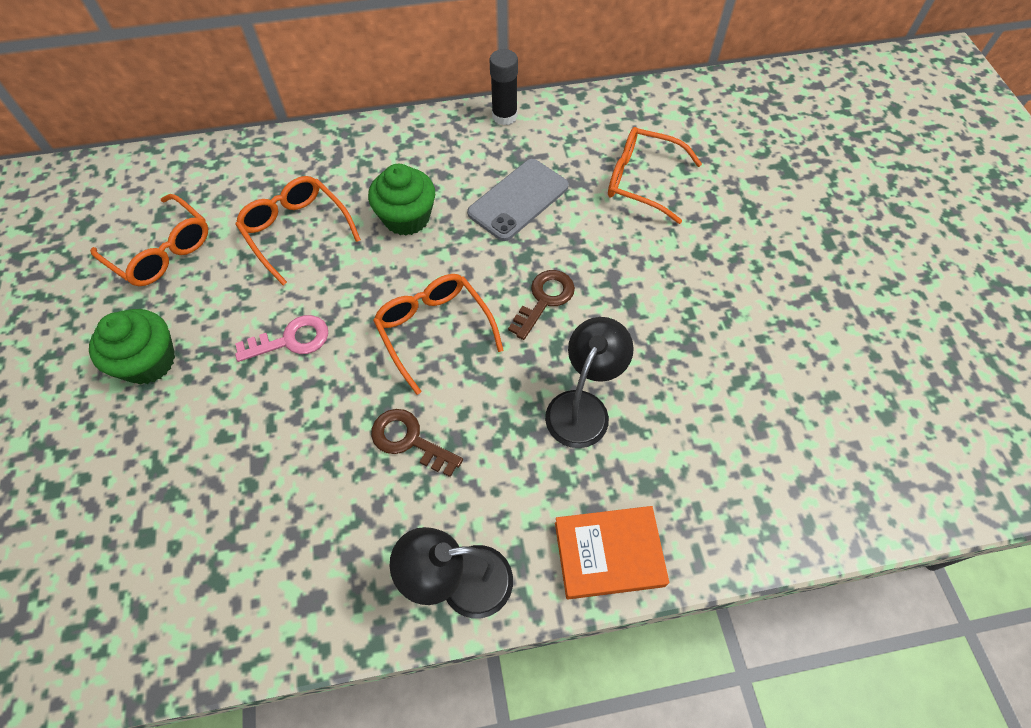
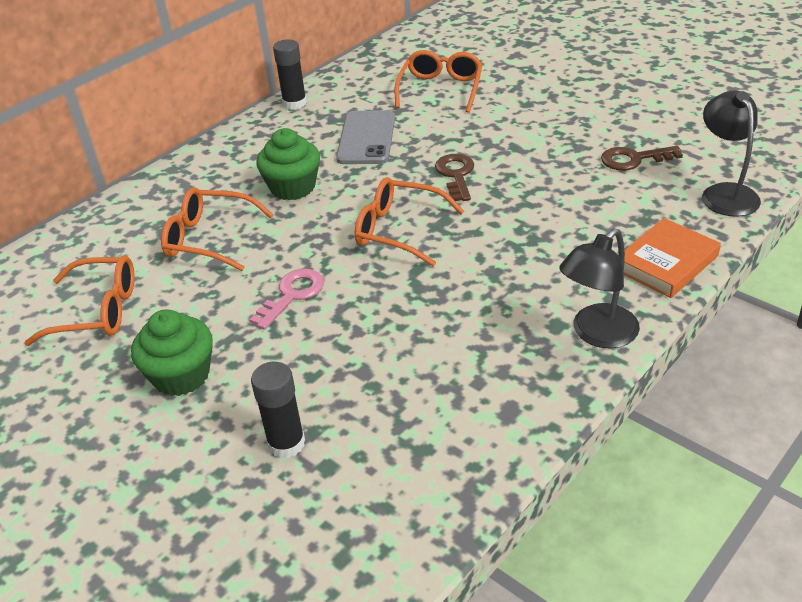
camera: 35 degrees left, 20 degrees down
brown key [371,409,463,477] -> brown key moved to [601,146,683,171]
black lamp [545,317,634,448] -> black lamp moved to [702,90,761,217]
orange glasses [608,127,702,224] -> orange glasses turned 120 degrees clockwise [395,50,483,113]
none -> black glue stick [251,362,305,458]

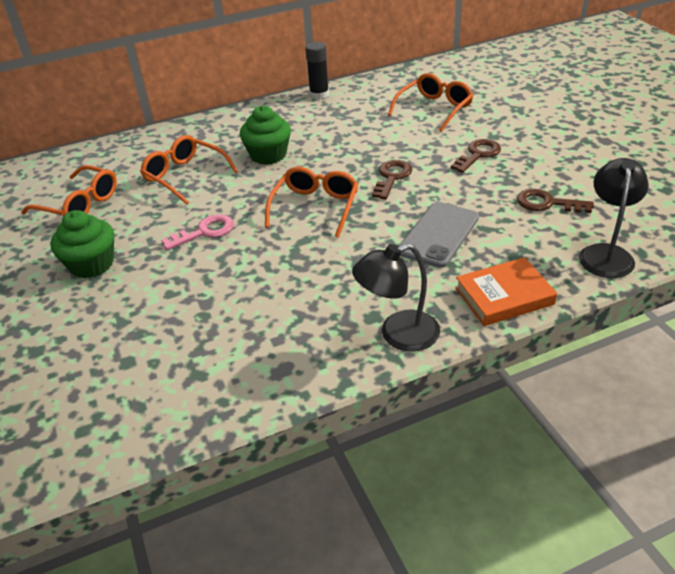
camera: 25 degrees right, 0 degrees up
black glue stick [251,362,305,458] -> none
grey phone [336,110,395,164] -> grey phone moved to [398,202,479,268]
orange glasses [355,177,464,266] -> orange glasses turned 60 degrees clockwise [265,167,358,238]
none -> brown key [451,139,501,173]

